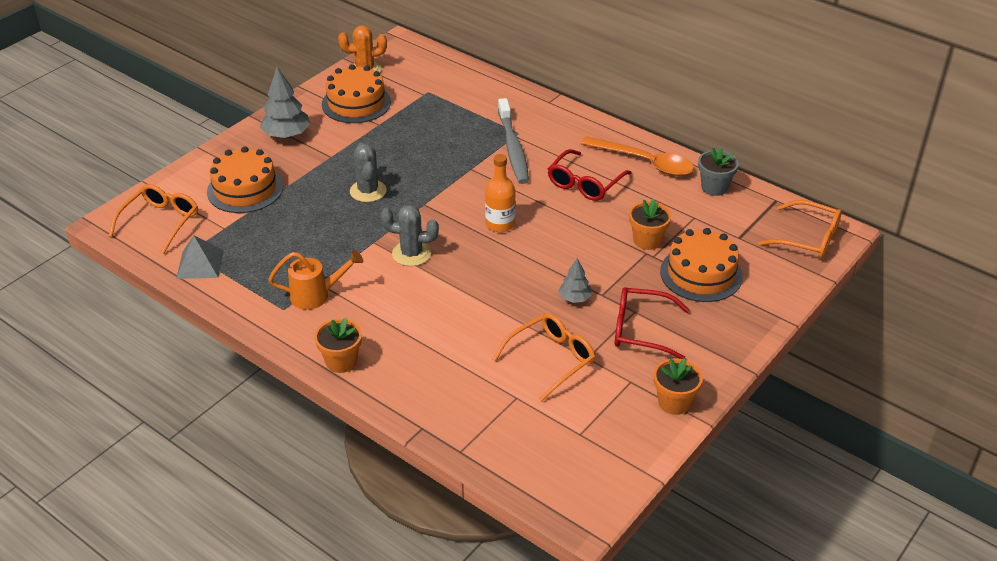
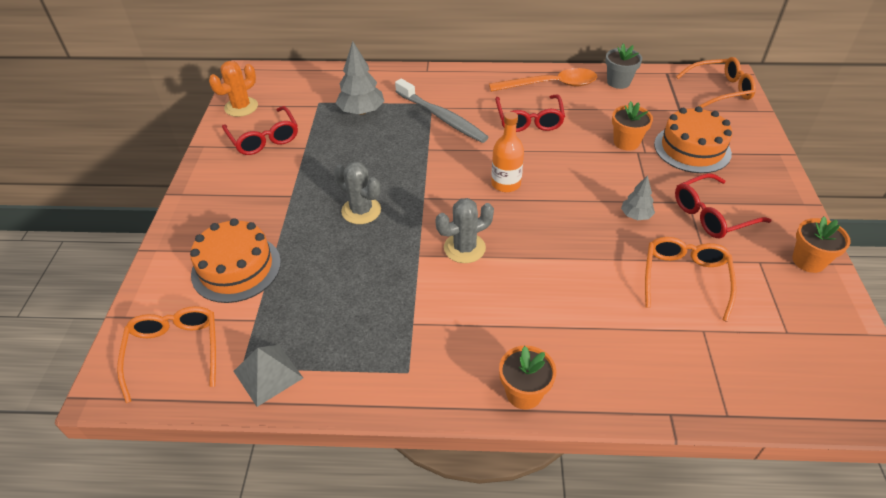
camera: 35 degrees left, 5 degrees up
grey tree [260,67,310,139] -> grey tree moved to [336,41,384,115]
orange watering can [268,250,363,310] -> none
orange cake [322,64,391,123] -> red glasses [222,106,298,155]

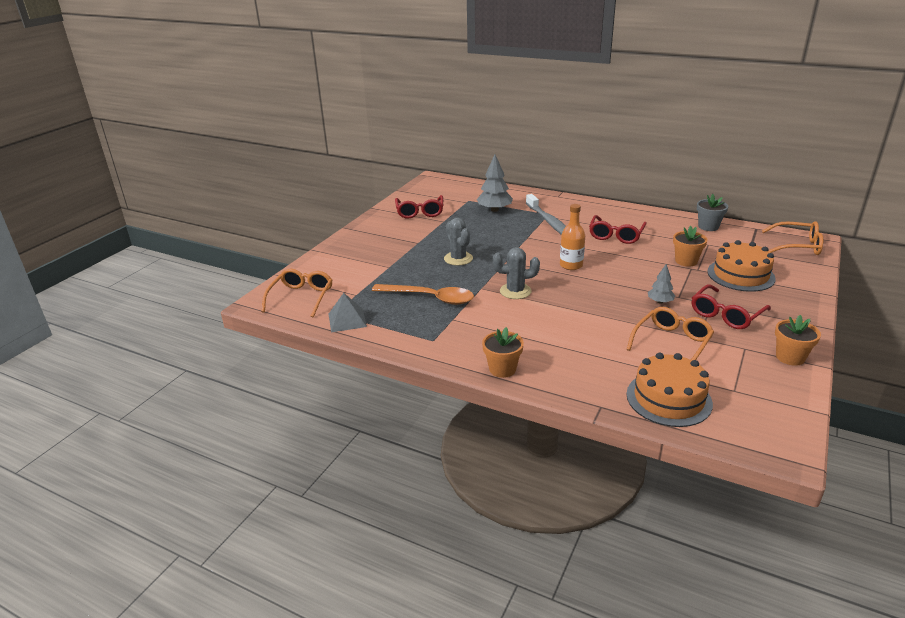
camera: 25 degrees right, 15 degrees down
orange cake [190,218,281,303] -> orange cake moved to [626,353,713,427]
orange cactus [209,61,258,117] -> none
orange spoon [489,68,597,92] -> orange spoon moved to [372,284,474,305]
red glasses [675,173,771,238] -> red glasses turned 45 degrees counterclockwise [692,285,771,329]

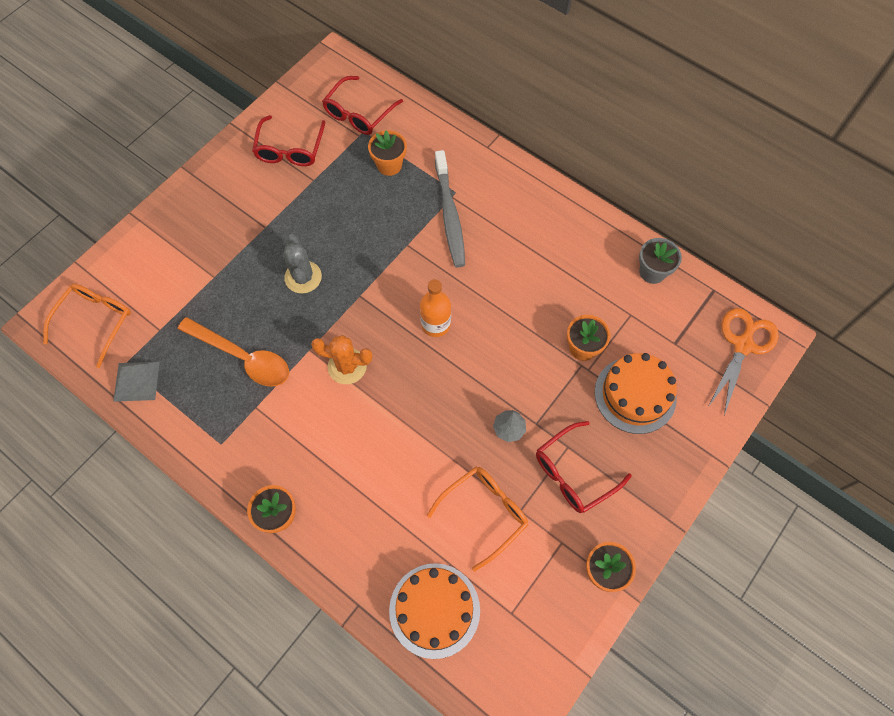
camera: 10 degrees right, 35 degrees up
grey tree [477,154,513,212] -> orange flower pot [368,130,407,176]
grey cactus [493,247,540,299] -> orange cactus [311,335,372,384]
red glasses [589,215,647,244] -> red glasses moved to [322,76,403,135]
orange glasses [762,221,823,255] -> orange scissors [708,308,779,416]

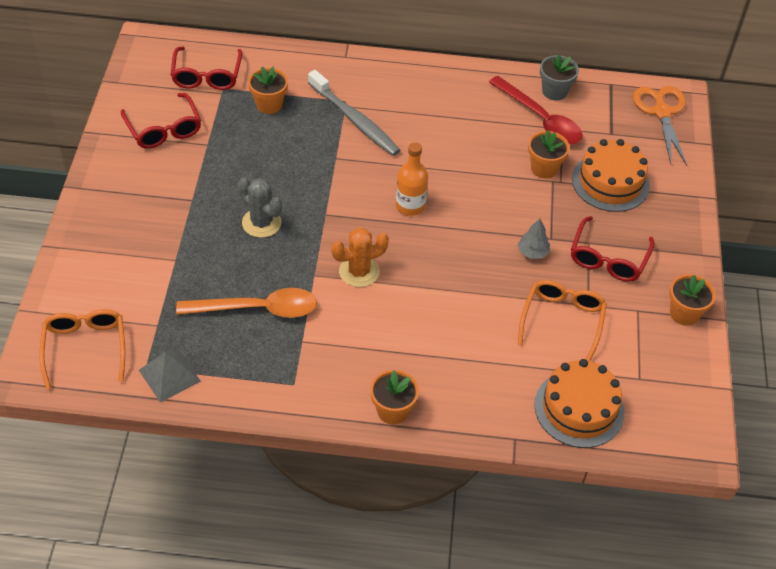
camera: 35 degrees left, 15 degrees down
none -> red spoon [489,76,583,144]

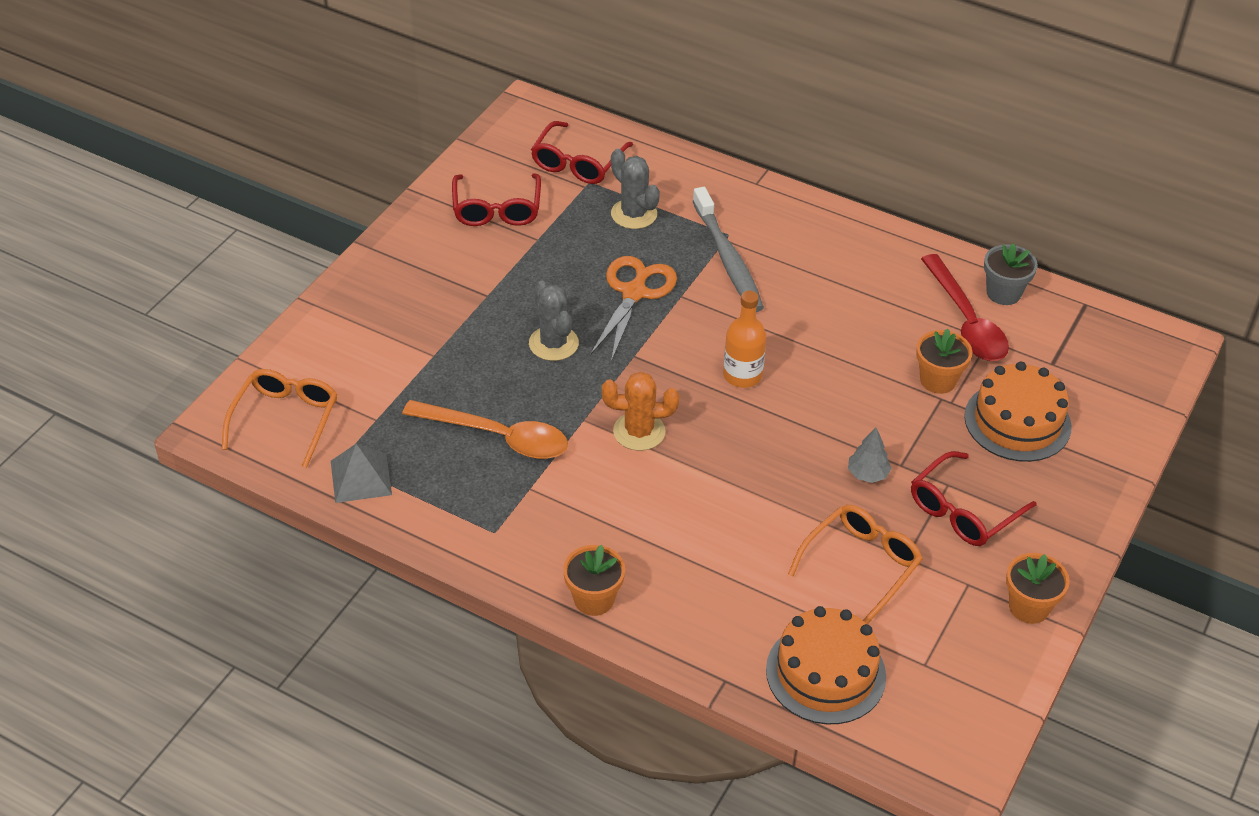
camera: 25 degrees right, 5 degrees down
orange flower pot [248,67,288,114] -> grey cactus [611,149,660,229]
orange scissors [633,86,687,166] -> orange scissors moved to [590,256,677,362]

